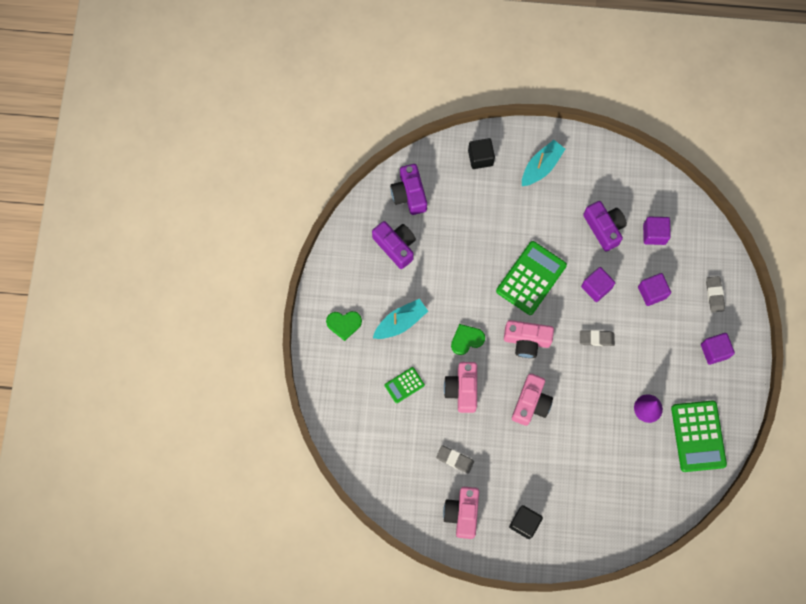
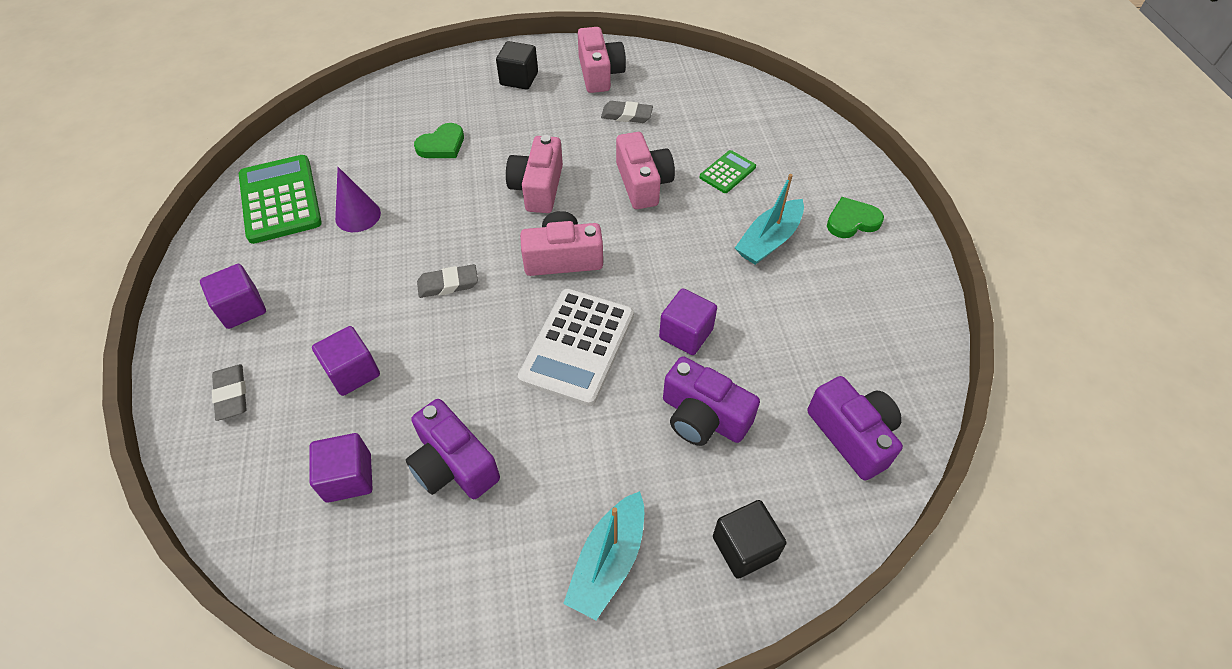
camera: 165 degrees right, 20 degrees down
purple camera [372,221,416,269] -> purple camera moved to [663,356,760,446]
green heart [451,324,485,355] -> green heart moved to [414,123,464,158]
green calculator [496,241,567,315] -> white calculator [518,288,634,406]
purple cube [581,267,615,302] -> purple cube moved to [659,288,717,355]

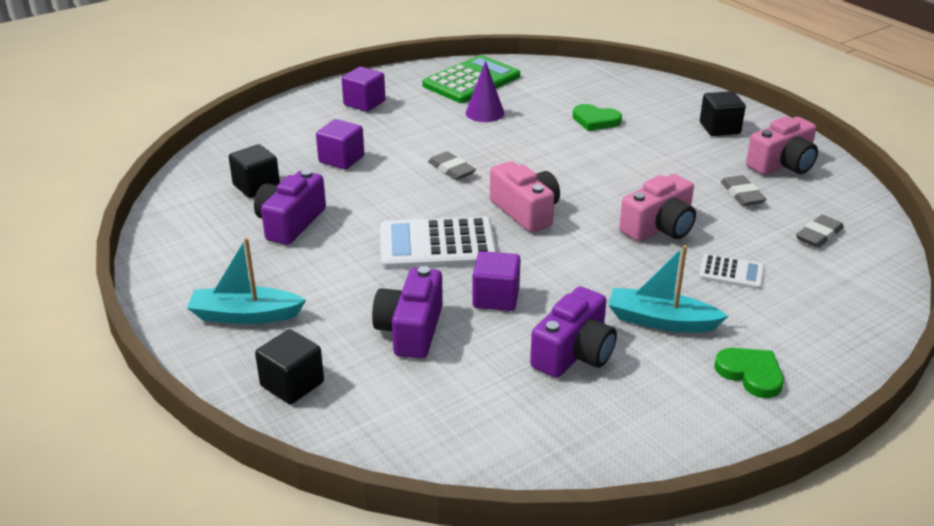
camera: 65 degrees right, 20 degrees down
grey eraser [212,364,247,421] -> grey eraser moved to [796,215,844,248]
purple cube [309,433,372,503] -> black cube [229,144,280,198]
pink camera [506,135,563,213] -> none
green calculator [699,150,756,193] -> white calculator [699,254,764,289]
purple camera [807,376,903,481] -> purple camera moved to [530,287,617,378]

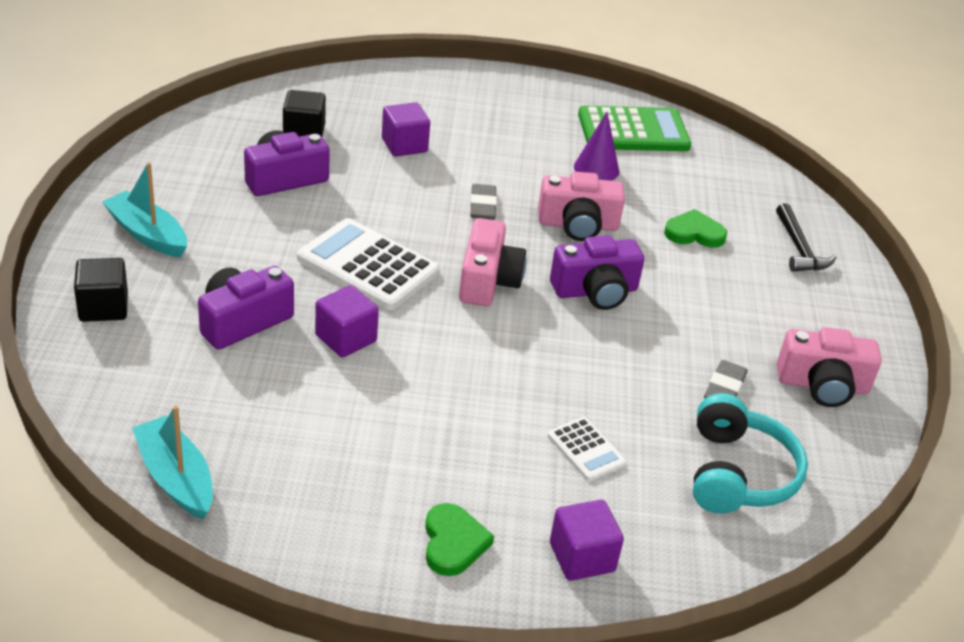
camera: 35 degrees right, 5 degrees up
purple cube [342,67,385,112] -> purple cube moved to [550,500,624,581]
purple camera [530,287,617,378] -> purple camera moved to [550,235,644,310]
green heart [573,104,622,131] -> green heart turned 120 degrees clockwise [664,209,727,248]
turquoise boat [608,245,728,332] -> turquoise boat moved to [132,405,213,520]
pink camera [619,174,696,242] -> pink camera moved to [538,172,625,241]
black cube [700,91,746,136] -> none
grey eraser [796,215,844,248] -> turquoise headphones [693,393,808,514]
none -> black hammer [776,203,836,272]

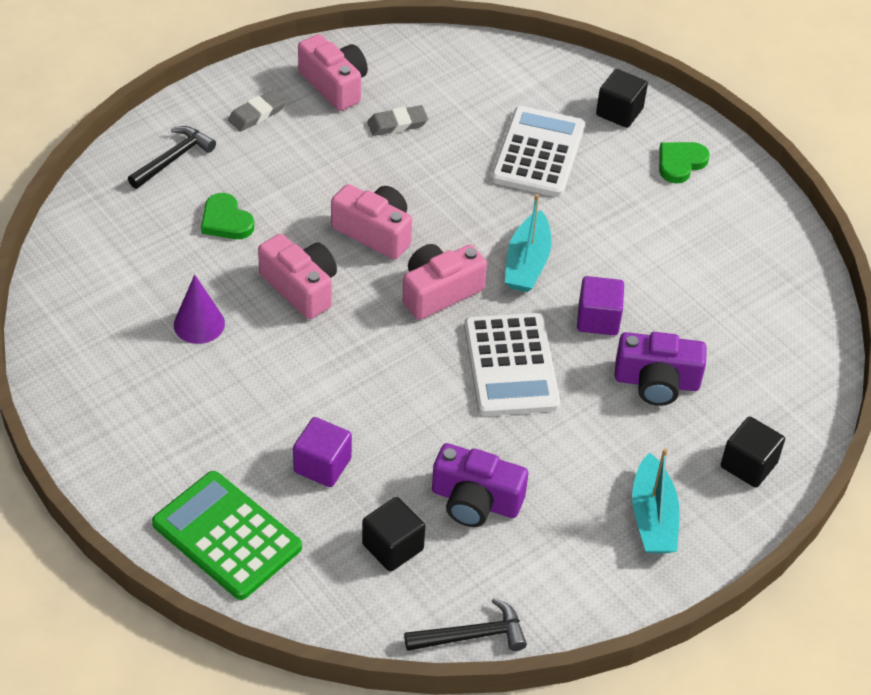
camera: 130 degrees left, 10 degrees up
turquoise boat [132,405,213,520] -> turquoise boat moved to [505,194,551,292]
grey eraser [470,184,497,220] -> grey eraser moved to [228,90,286,132]
white calculator [547,417,627,481] -> white calculator [491,106,585,197], size x1.94
purple camera [550,235,644,310] -> pink camera [331,184,412,260]
purple cube [550,500,624,581] -> black cube [596,69,648,128]
green calculator [578,106,691,151] -> green calculator moved to [152,471,302,600]
turquoise headphones [693,393,808,514] -> none
none -> black hammer [404,598,527,651]

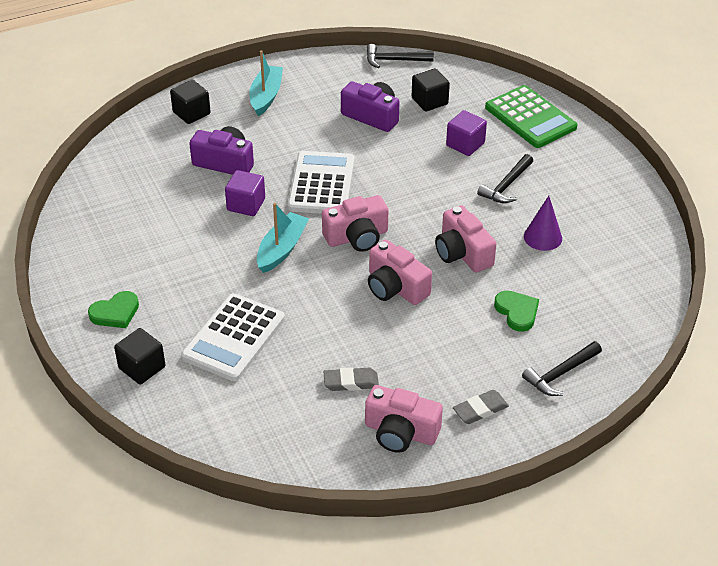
camera: 165 degrees left, 5 degrees down
pink camera [298,34,368,111] -> pink camera turned 45 degrees counterclockwise [365,385,443,453]
none -> black hammer [477,154,533,203]

